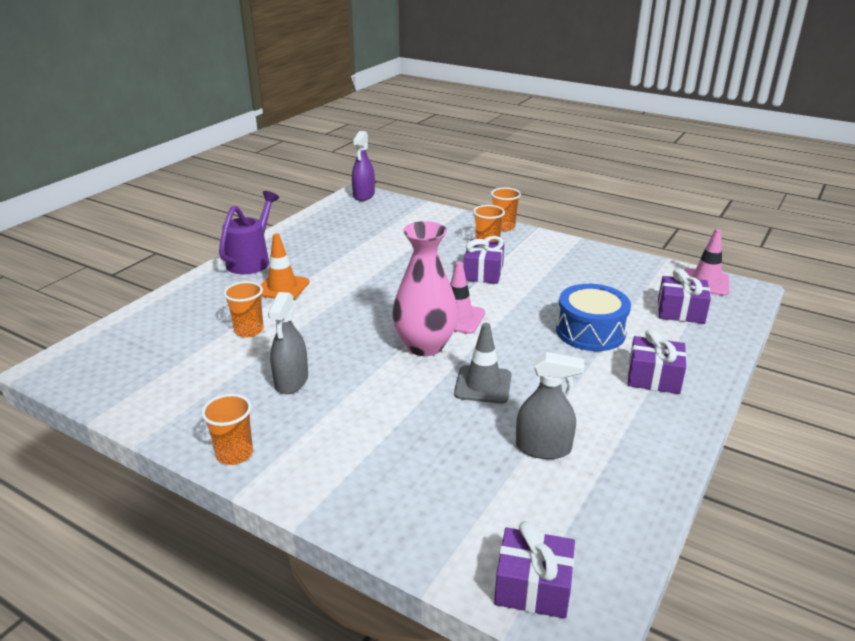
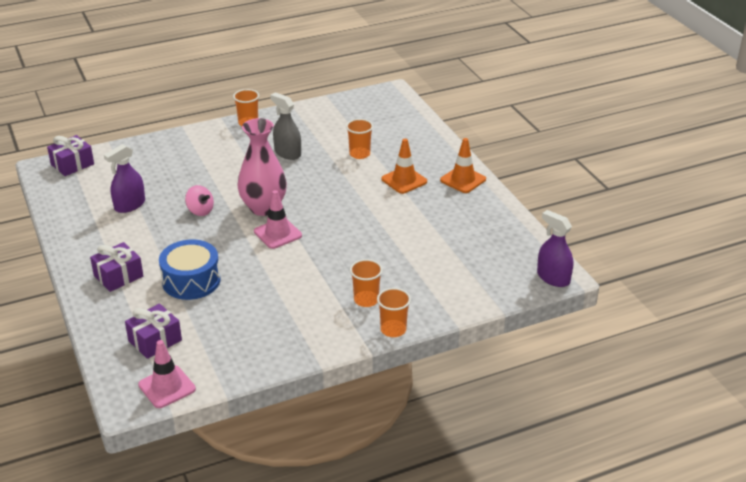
camera: 125 degrees right, 5 degrees up
purple watering can [219,191,279,274] -> orange traffic cone [440,138,486,193]
grey traffic cone [454,323,512,404] -> pink spinning top [185,185,214,216]
purple gift [464,236,504,284] -> none
grey spray bottle [516,352,584,459] -> purple spray bottle [104,144,145,213]

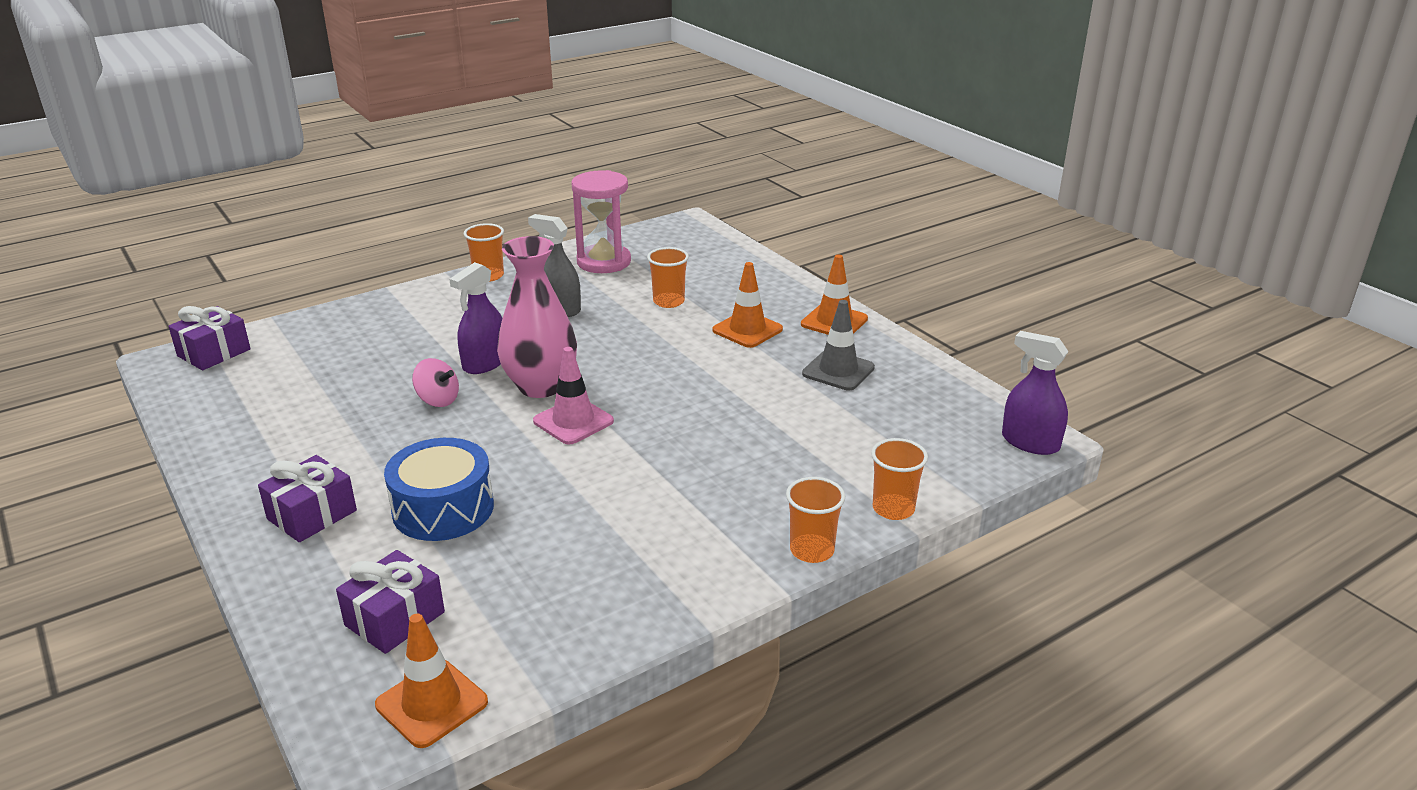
camera: 10 degrees left, 5 degrees down
purple spray bottle [104,144,145,213] -> purple spray bottle moved to [449,262,502,374]
pink traffic cone [138,340,196,408] -> orange traffic cone [375,614,488,748]
orange cup [350,259,383,307] -> orange cup moved to [871,438,928,520]
none -> pink hourglass [571,170,631,273]
none -> grey traffic cone [802,300,875,390]

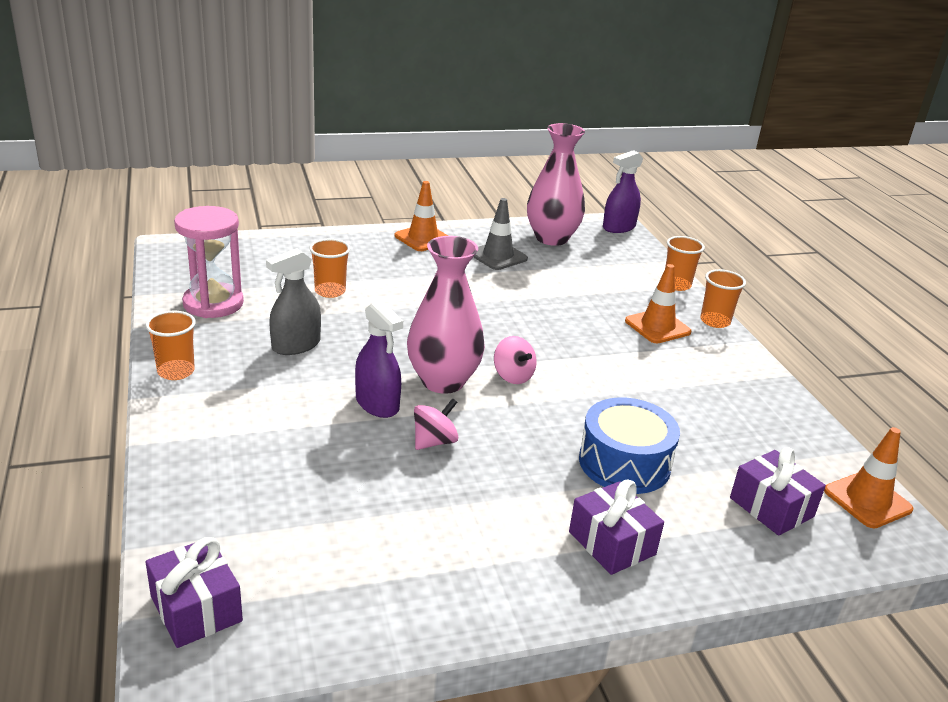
camera: 75 degrees left, 0 degrees up
pink traffic cone [533,347,614,444] -> pink spinning top [494,336,537,384]
orange traffic cone [712,262,783,348] -> orange traffic cone moved to [625,264,691,343]
none -> pink vase [527,123,585,246]

